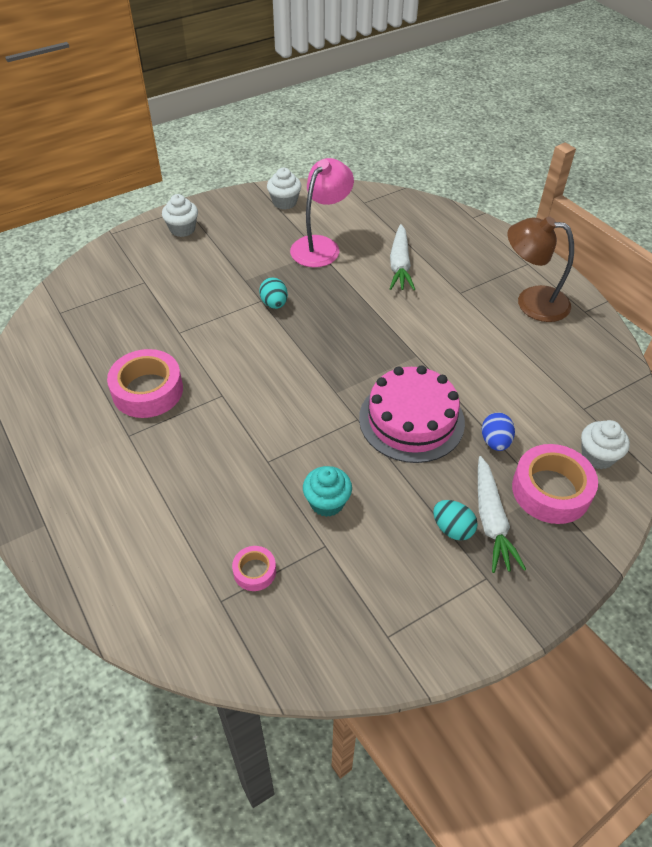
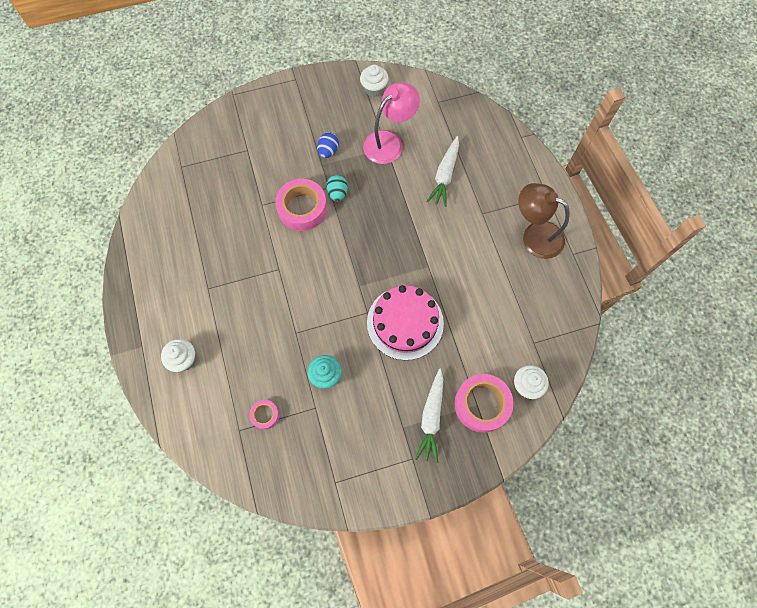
camera: 15 degrees right, 20 degrees up
pink tape [107,349,183,418] -> pink tape moved to [275,179,327,231]
white cupcake [162,194,198,237] -> white cupcake moved to [161,339,195,372]
turquoise egg [433,500,478,541] -> none
blue egg [482,413,515,451] -> blue egg moved to [317,133,339,158]

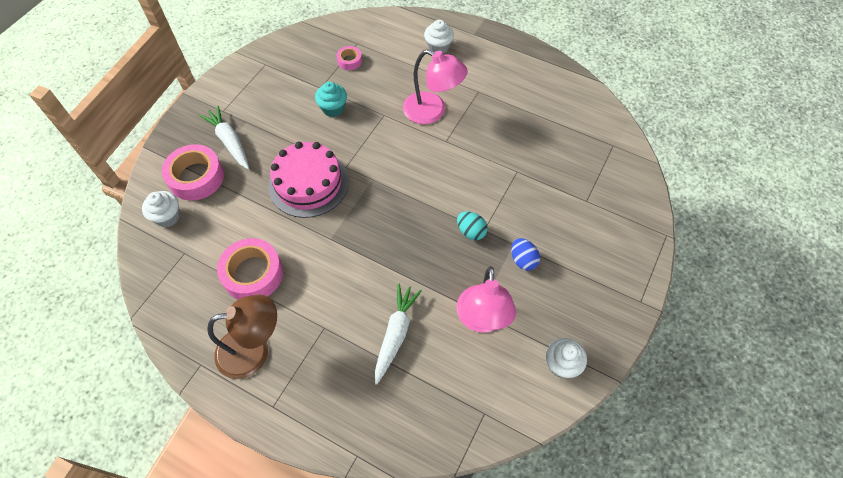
camera: 135 degrees right, 10 degrees down
pink tape [275,179,327,231] -> pink tape moved to [217,238,283,299]
white carrot [427,136,459,207] -> white carrot turned 45 degrees clockwise [375,284,422,385]
none -> pink lamp [403,50,468,124]

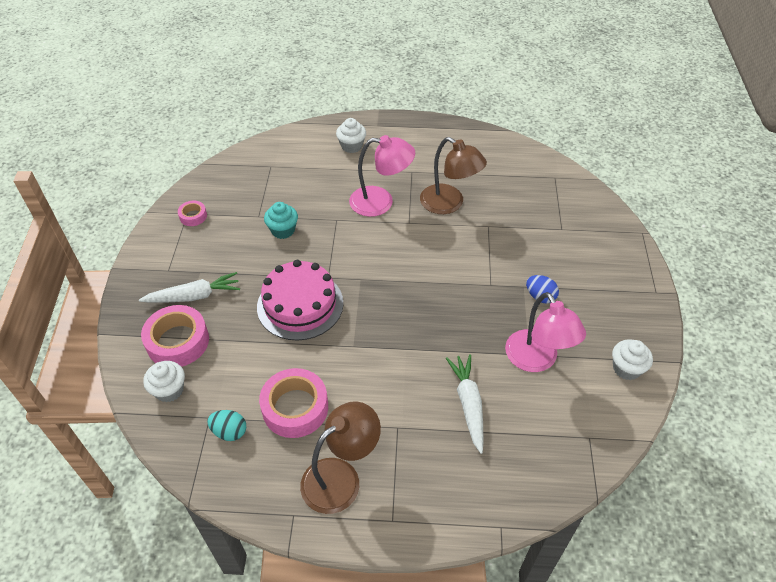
camera: 25 degrees left, 10 degrees down
white carrot [199,106,249,169] -> white carrot turned 135 degrees clockwise [139,272,240,303]
pink tape [337,46,362,70] -> pink tape moved to [178,201,207,226]
turquoise egg [457,211,488,240] -> turquoise egg moved to [207,410,246,441]
none -> brown lamp [420,137,487,214]

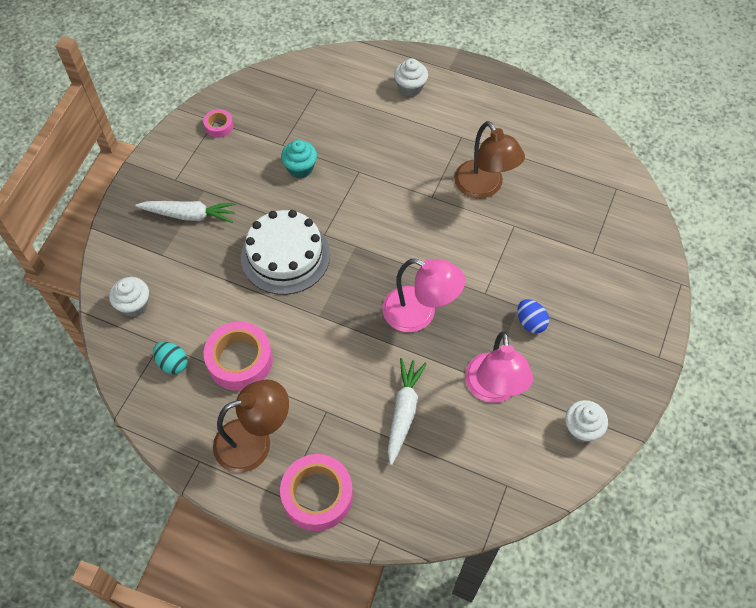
camera: 20 degrees right, 10 degrees up
pink tape [141,305,209,367] -> pink tape moved to [280,454,353,531]
pink cake [257,260,343,341] -> white cake [241,210,330,295]
pink lamp [349,135,415,217] -> pink lamp moved to [382,259,465,332]

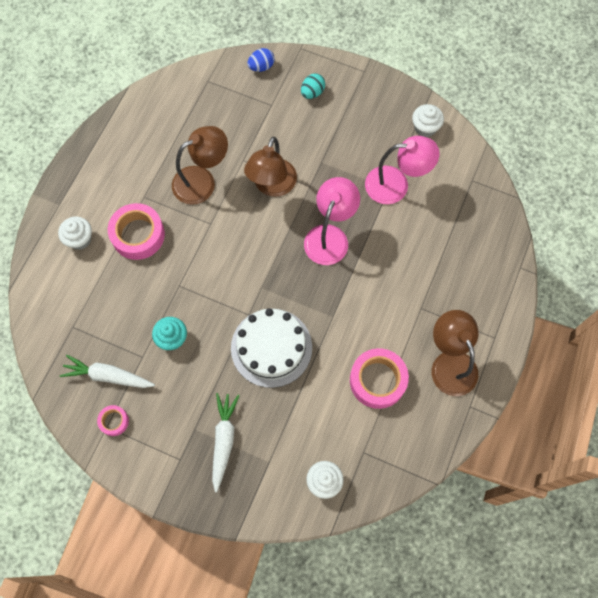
camera: 90 degrees left, 10 degrees up
turquoise egg [153,342,188,374] -> turquoise egg moved to [301,73,325,99]
pink tape [280,454,353,531] -> pink tape moved to [108,203,165,260]
white carrot [388,358,427,465] -> white carrot moved to [60,355,155,388]
blue egg [518,299,549,333] -> blue egg moved to [248,48,275,72]
none -> brown lamp [244,137,297,197]

